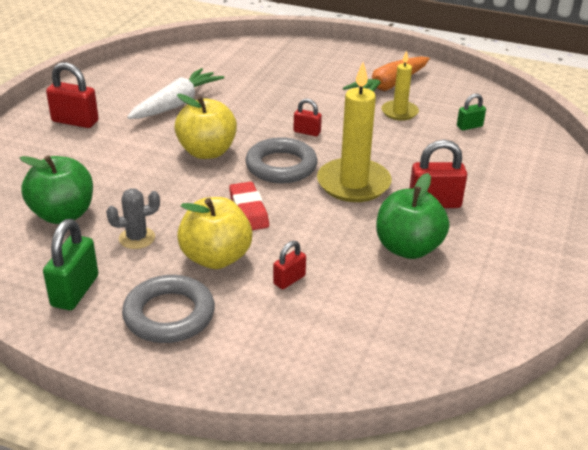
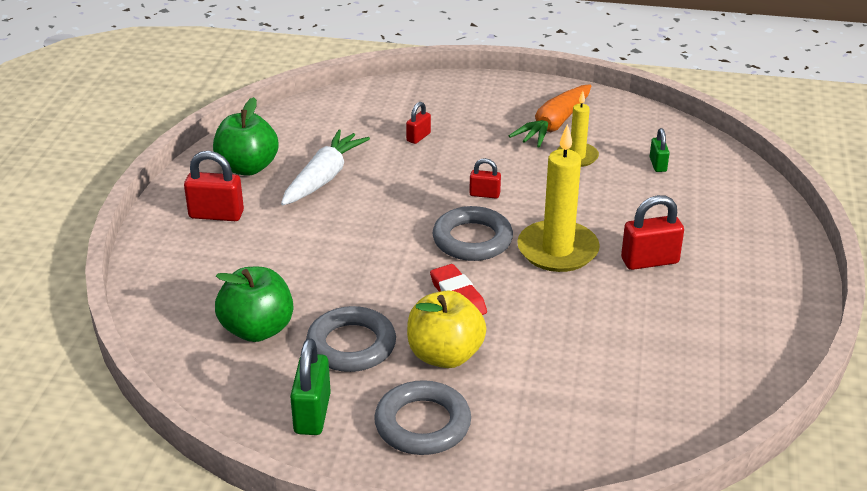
camera: 10 degrees left, 0 degrees up
grey cactus [106,188,160,249] -> grey ring [306,306,396,372]
yellow apple [174,94,237,159] -> none
red padlock [273,241,306,289] -> red padlock moved to [406,102,431,144]
green apple [376,173,449,259] -> green apple moved to [213,97,279,176]
green padlock [457,93,486,130] -> green padlock turned 60 degrees counterclockwise [650,128,669,172]

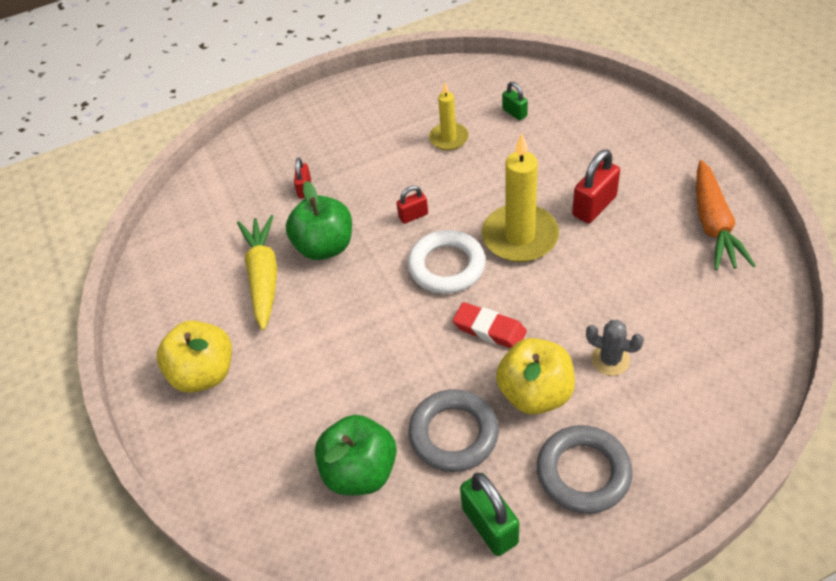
camera: 30 degrees left, 15 degrees up
red padlock [184,151,244,221] -> yellow apple [157,320,232,393]
green apple [213,97,279,176] -> green apple moved to [286,181,352,260]
white carrot [281,129,370,205] -> yellow carrot [237,215,277,330]
grey ring [433,206,513,261] -> white ring [408,230,486,294]
orange carrot [509,84,591,148] -> orange carrot moved to [696,160,756,270]
none -> grey cactus [586,320,644,376]

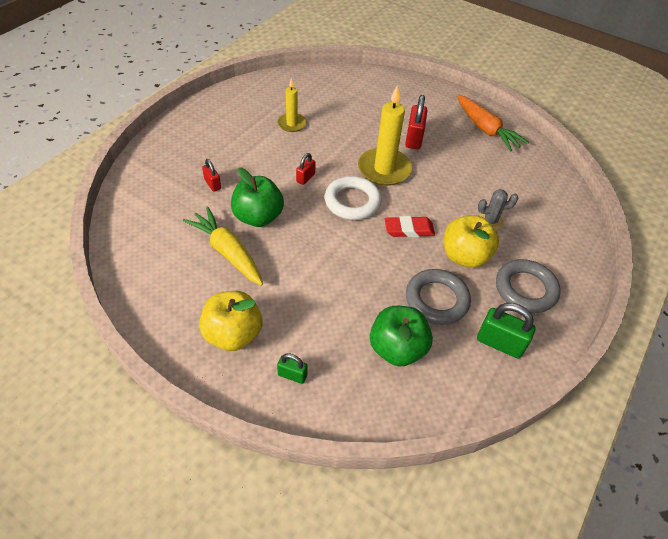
camera: 40 degrees left, 0 degrees up
green padlock [502,82,528,121] -> green padlock moved to [277,353,308,384]

